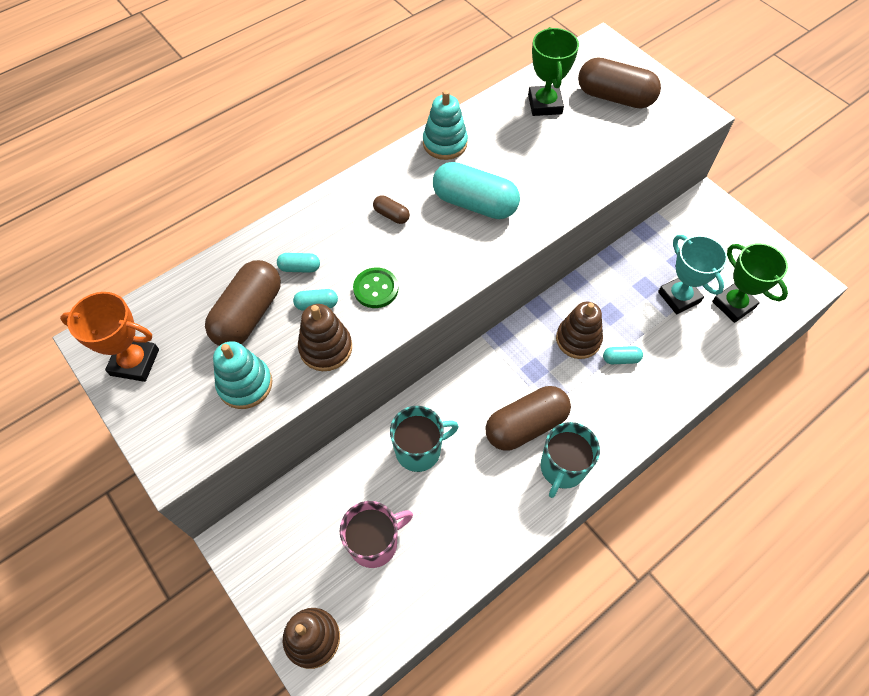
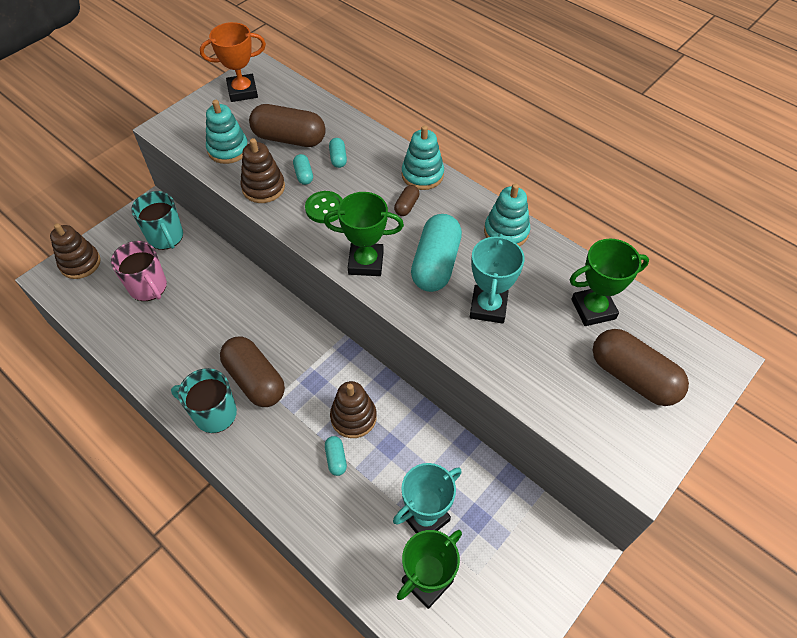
camera: 80 degrees right, 5 degrees down
orange trophy [60,292,159,382] -> orange trophy turned 75 degrees clockwise [200,22,266,102]
turquoise mug [390,406,459,472] -> turquoise mug moved to [131,191,183,250]
brown capsule [578,57,661,109] -> brown capsule turned 60 degrees counterclockwise [593,329,689,406]
none -> green trophy [324,192,404,276]
none -> turquoise stacking toy [402,125,444,190]
none -> turquoise trophy [470,234,525,324]

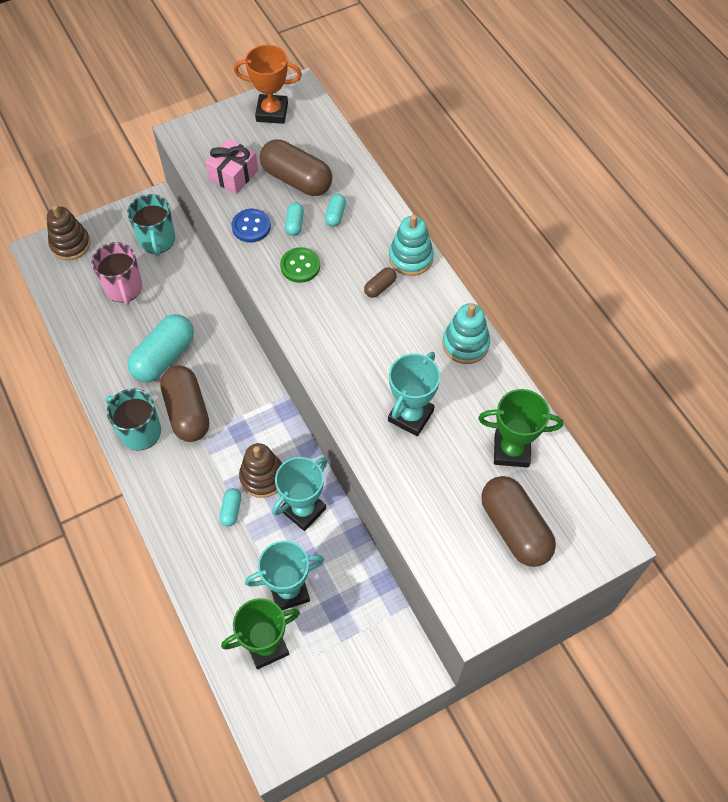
camera: 20 degrees right, 5 degrees up
turquoise stacking toy [206,100,248,164] -> pink gift [205,138,258,194]
brown stacking toy [240,138,285,203] -> blue button [231,209,271,242]
green trophy [324,192,404,276] -> none
turquoise capsule [411,214,462,292] -> turquoise capsule moved to [128,314,194,382]
none -> turquoise trophy [272,457,328,531]

